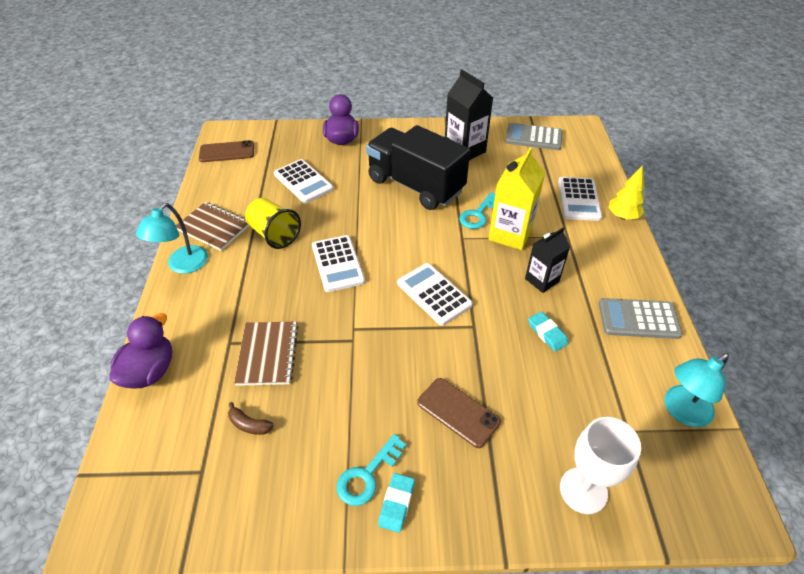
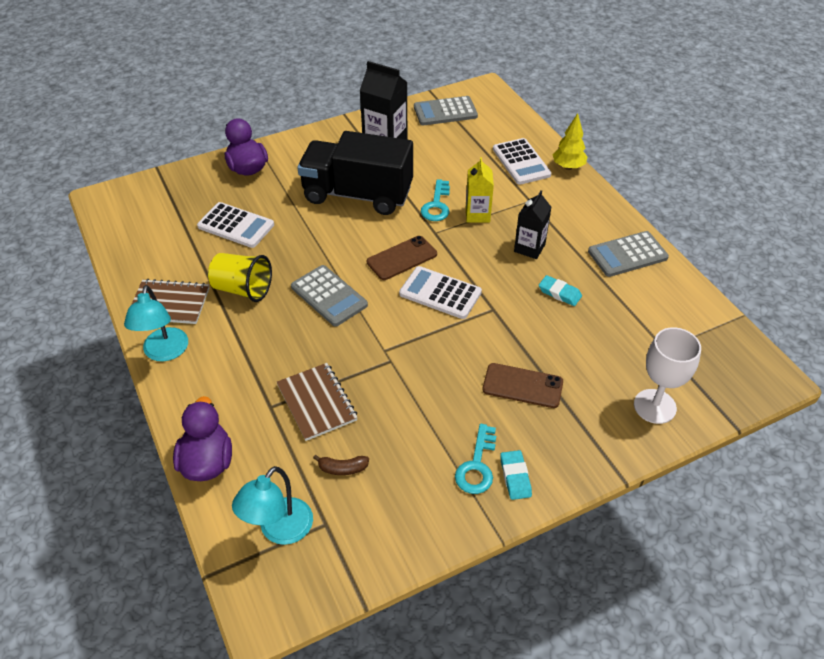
camera: 25 degrees left, 0 degrees up
brown phone [199,140,254,162] -> brown phone moved to [367,236,437,280]
white calculator [312,235,365,292] -> grey calculator [291,265,368,326]
yellow carton [488,147,545,250] -> yellow carton [466,157,494,223], size x0.65
turquoise lamp [665,353,729,427] -> turquoise lamp moved to [232,466,313,545]

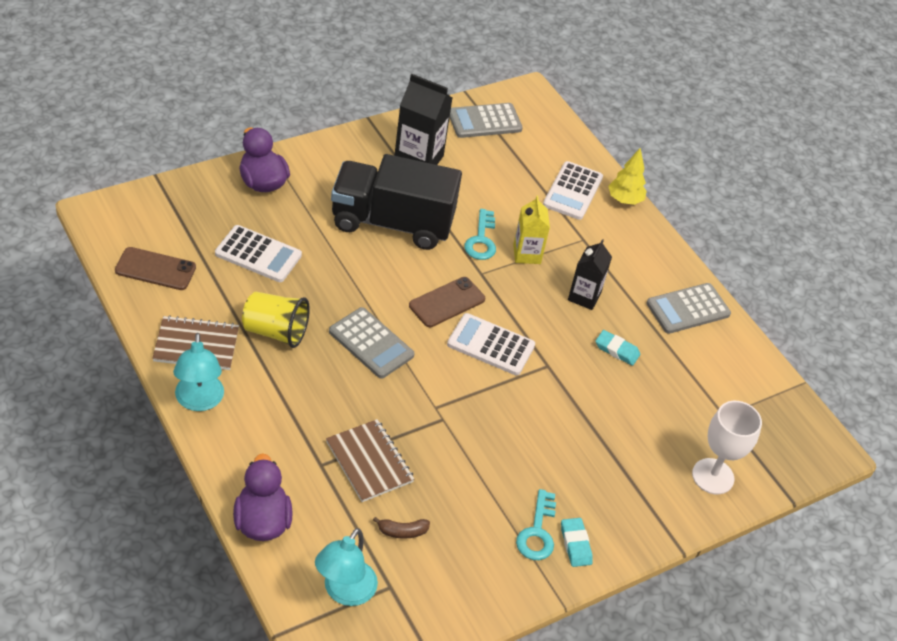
camera: 10 degrees left, 0 degrees up
brown phone [483,363,563,408] -> brown phone moved to [115,247,196,290]
white calculator [493,138,552,185] -> white calculator turned 45 degrees clockwise [543,161,603,220]

